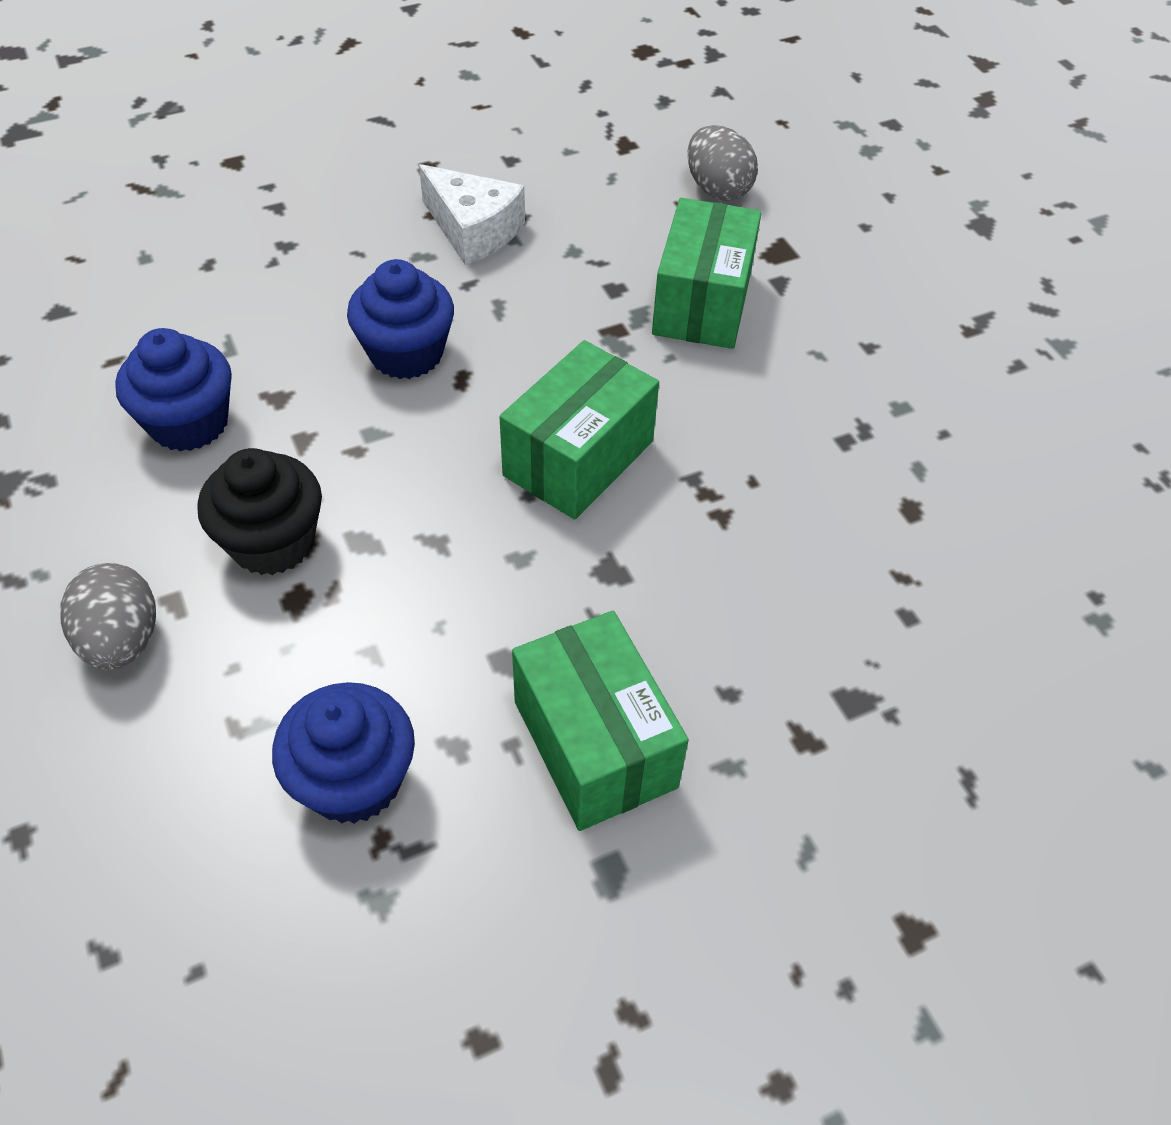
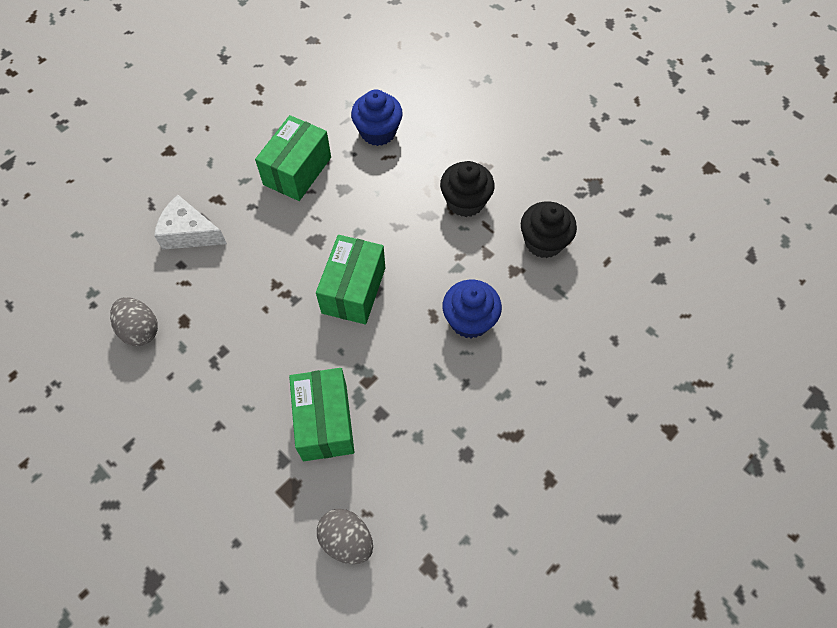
camera: 160 degrees right, 10 degrees up
grey egg [60,563,156,670] -> grey egg moved to [110,297,158,346]
blue cupcake [115,328,232,451] -> black cupcake [521,201,577,258]
white cheese [419,164,525,265] -> white cheese moved to [154,195,227,250]
green box [512,611,689,831] -> green box turned 75 degrees clockwise [255,115,331,201]

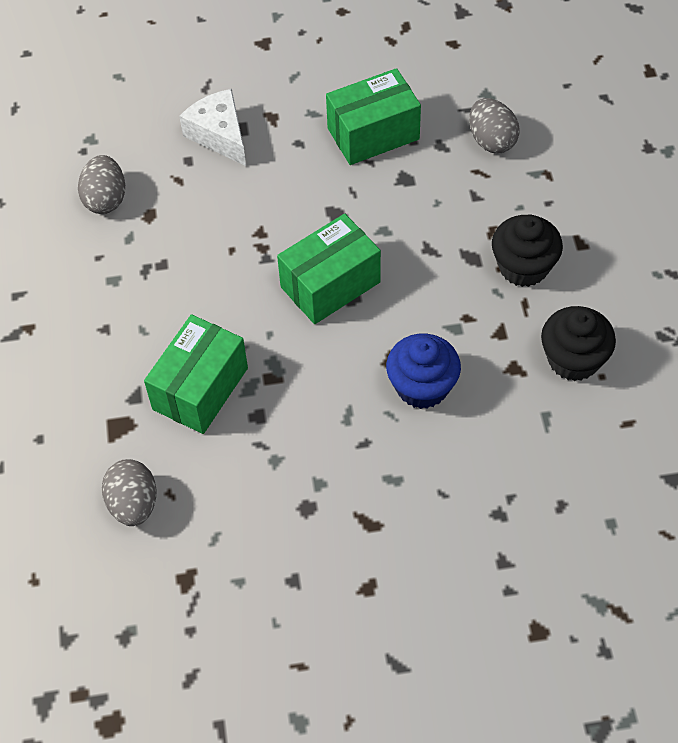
camera: 40 degrees right, 5 degrees down
blue cupcake [351,89,403,146] -> grey egg [469,98,520,153]

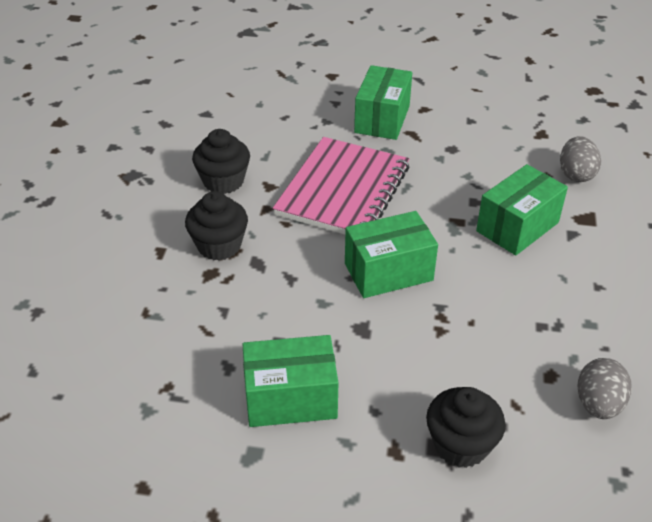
camera: 165 degrees left, 15 degrees down
white cheese [179,89,246,166] -> black cupcake [426,387,506,468]
blue cupcake [386,334,461,409] -> pink notebook [273,137,410,234]
grey egg [469,98,520,153] -> none
none -> green box [354,65,412,140]

